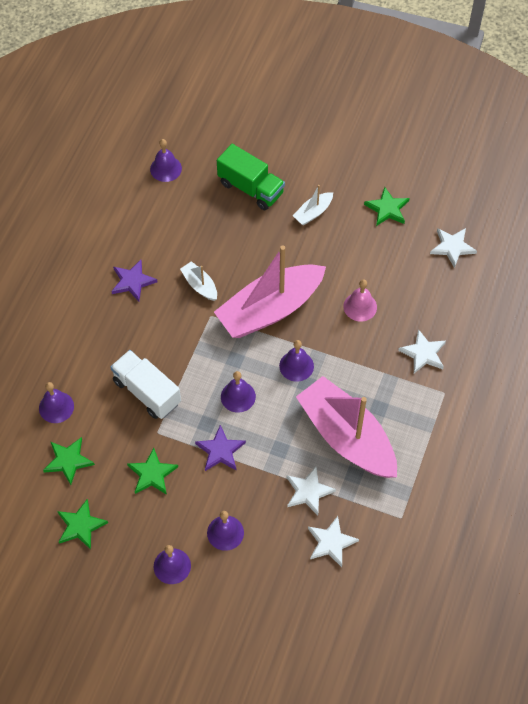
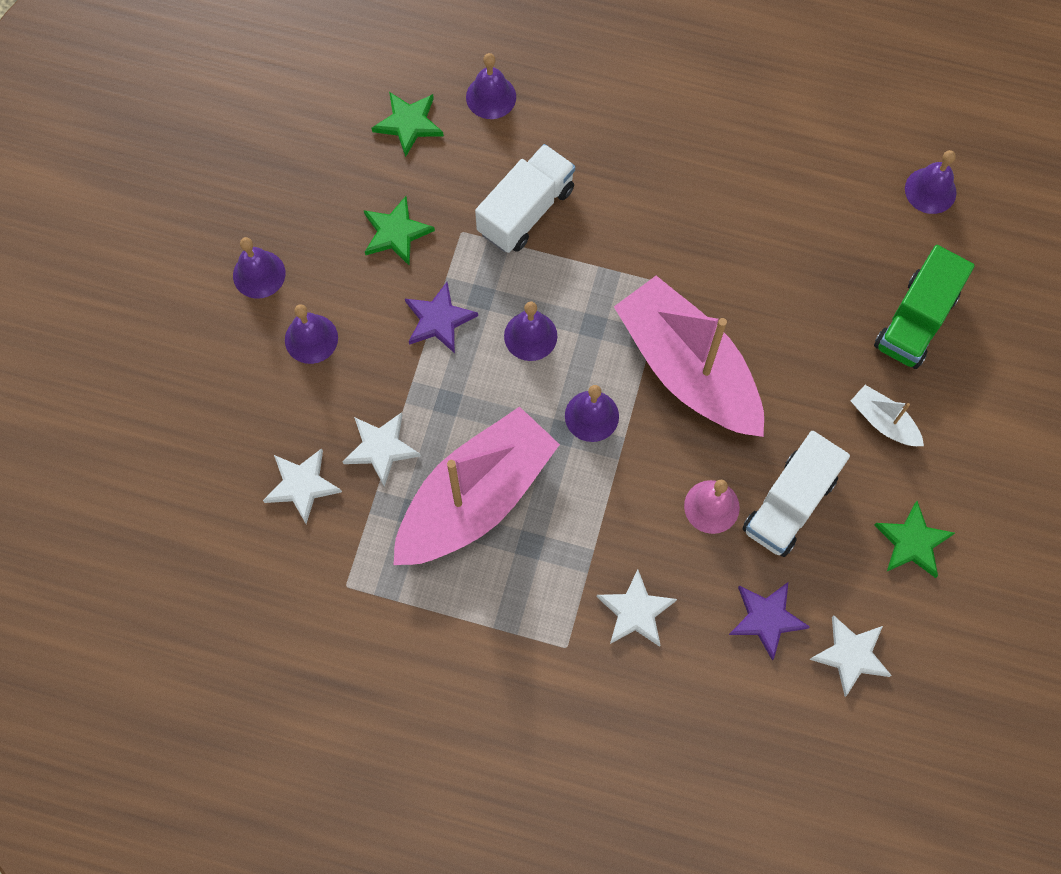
camera: 85 degrees right, 10 degrees up
green star [57,499,108,550] -> none
purple star [111,260,158,302] -> purple star moved to [729,582,810,661]
white boat [180,261,217,301] -> none
none -> white truck [743,431,850,557]

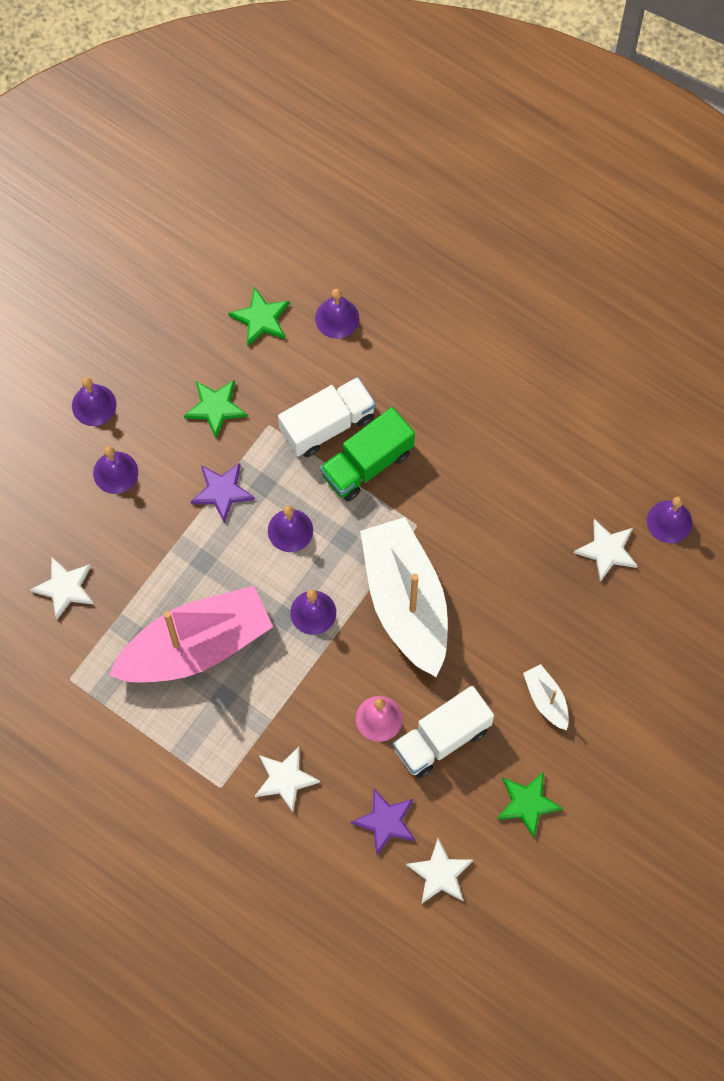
camera: 20 degrees right, 0 degrees up
white star [342,412,421,487] -> white star moved to [574,519,638,582]
pink boat [614,276,764,437] -> white boat [360,517,448,677]
green truck [874,245,975,369] -> green truck moved to [320,407,415,501]

